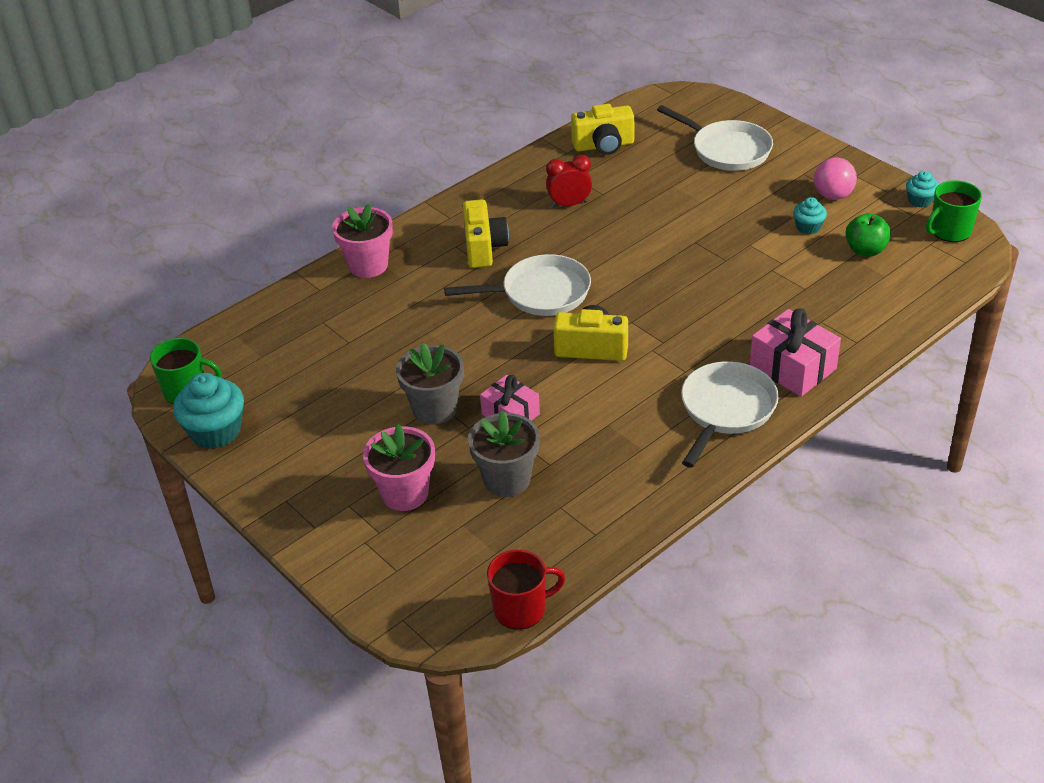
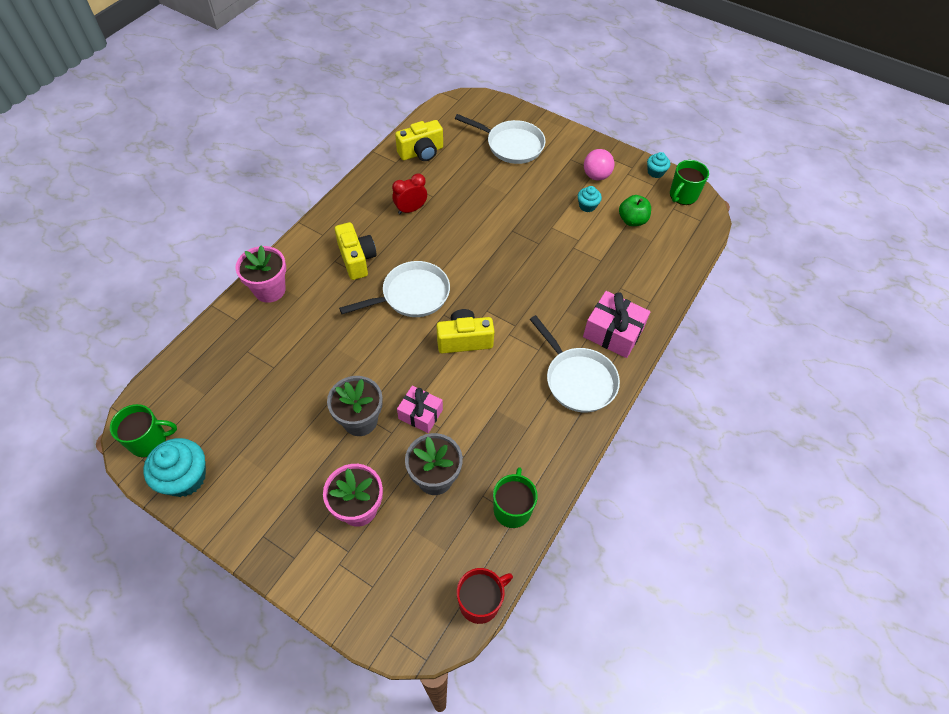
camera: 20 degrees left, 15 degrees up
white pan [681,361,779,468] -> white pan turned 135 degrees clockwise [530,315,620,413]
none -> green mug [493,467,538,528]

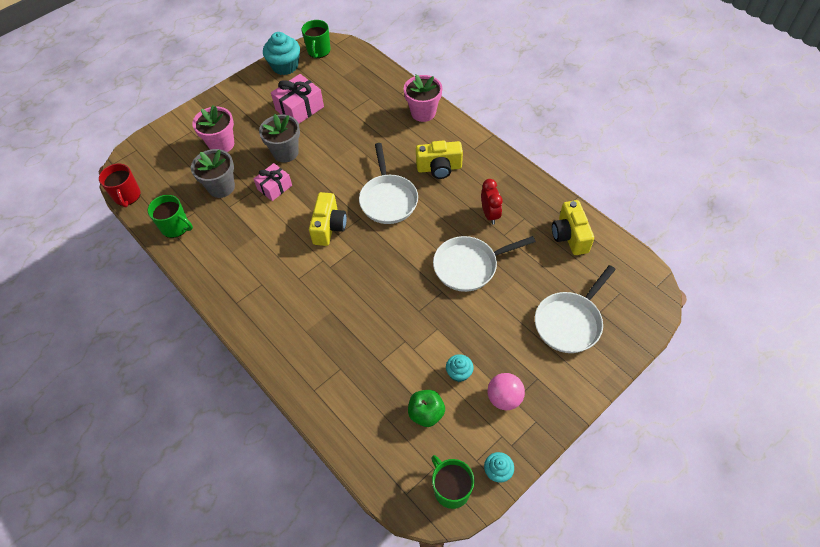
camera: 110 degrees right, 0 degrees up
white pan [530,315,620,413] -> white pan moved to [433,236,536,292]
pink gift [583,291,651,358] -> pink gift moved to [271,74,324,124]

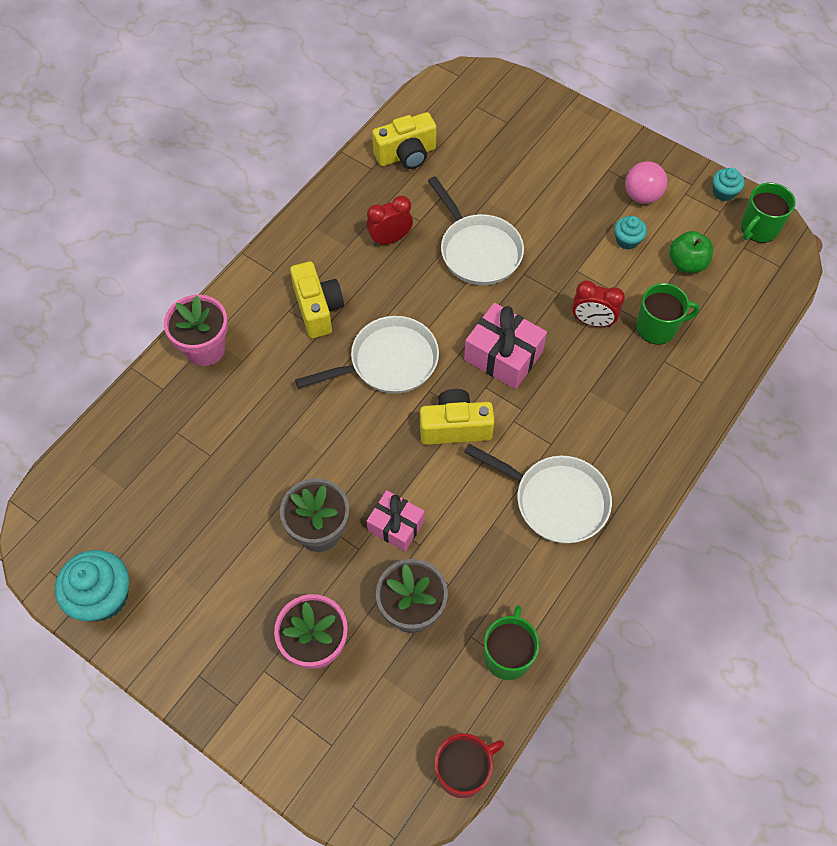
camera: 105 degrees left, 5 degrees up
pink gift [271,74,324,124] -> pink gift moved to [464,303,547,389]
green mug [302,20,330,58] -> green mug moved to [636,283,700,345]
white pan [535,265,616,353] -> white pan moved to [464,444,612,544]
none -> red clock [572,281,625,327]

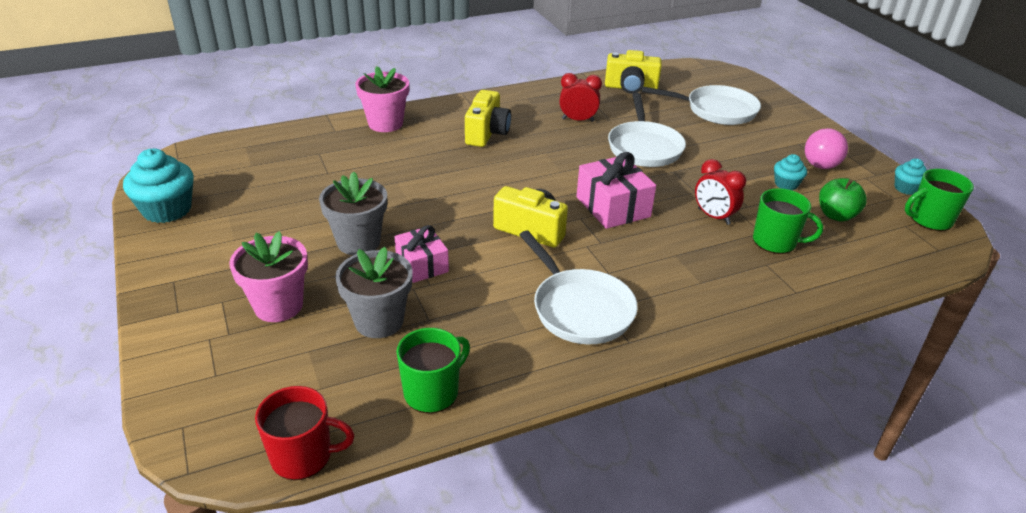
camera: 30 degrees right, 25 degrees down
white pan [295,316,439,394] -> white pan moved to [642,85,761,125]

